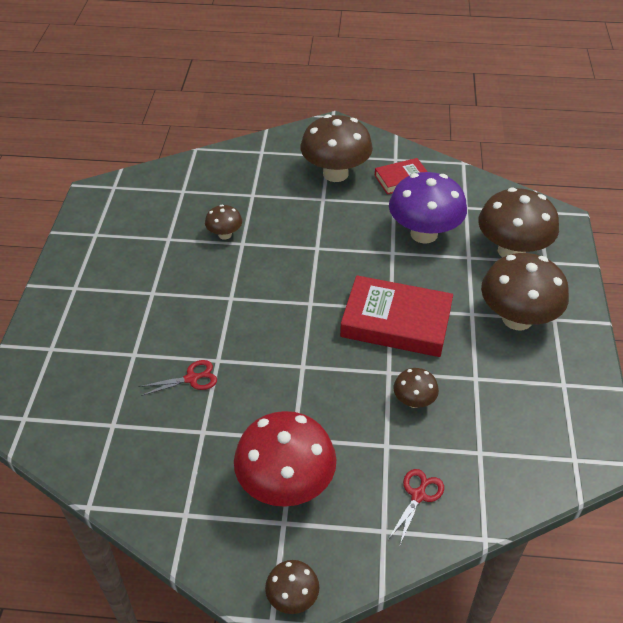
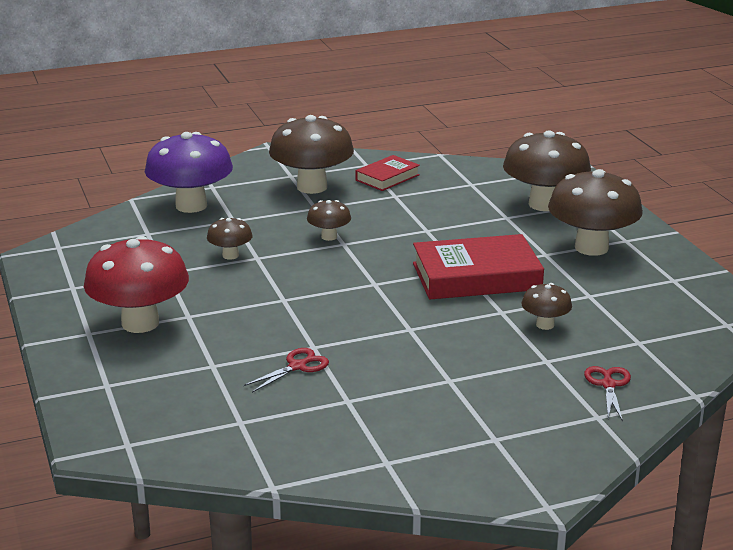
camera: 25 degrees left, 20 degrees down
red mushroom [234,411,336,507] -> red mushroom moved to [84,236,189,333]
brown mushroom [265,560,319,614] -> brown mushroom moved to [307,200,351,241]
purple mushroom [389,172,467,244] -> purple mushroom moved to [145,132,233,213]

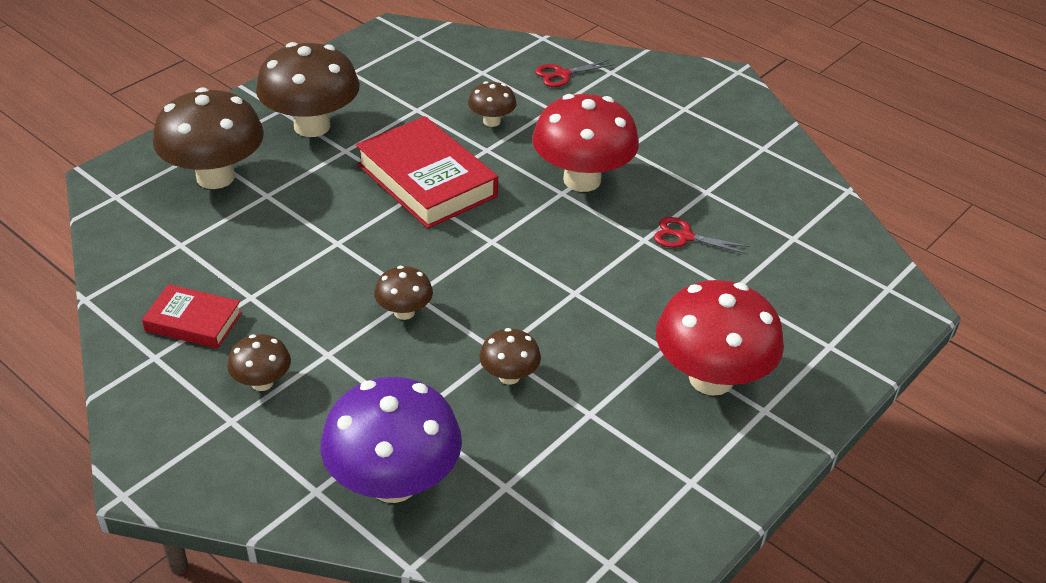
camera: 120 degrees left, 15 degrees up
brown mushroom [269,115,354,194] -> brown mushroom [227,334,291,391], size x0.49
none -> red mushroom [532,94,639,192]

